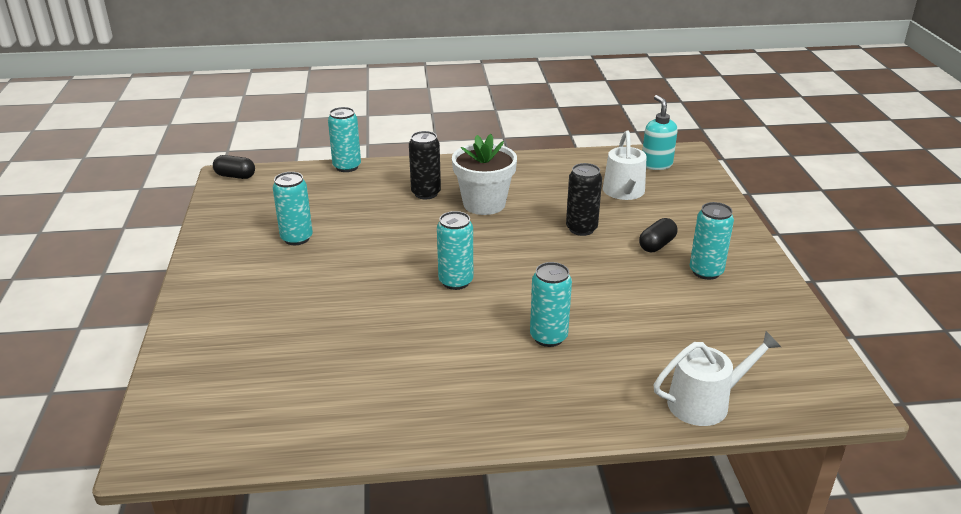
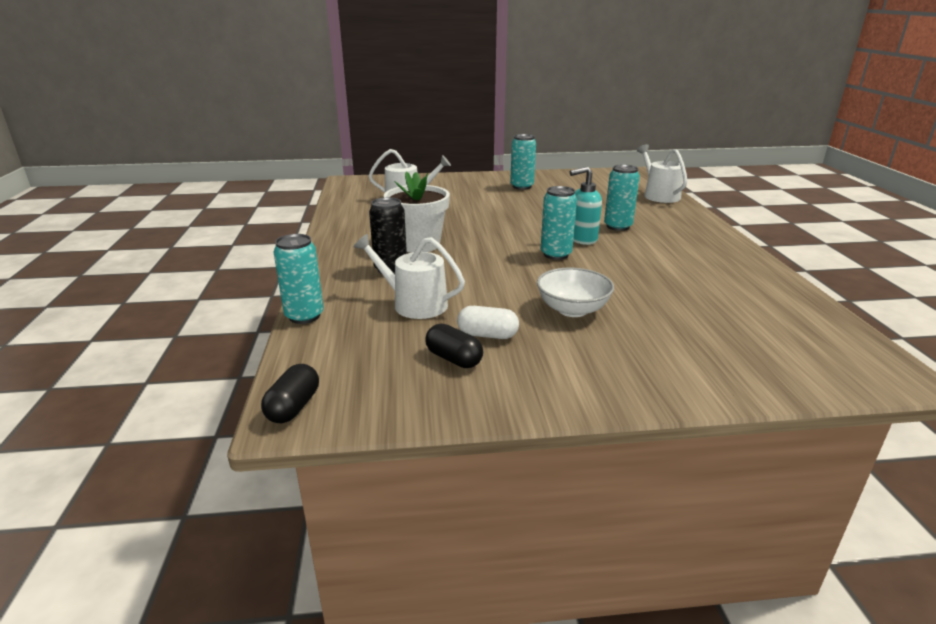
camera: 90 degrees left, 5 degrees down
turquoise can [273,172,313,245] -> white capsule [457,306,519,339]
black can [566,163,602,236] -> none
black capsule [639,218,677,252] -> black capsule moved to [425,324,483,368]
turquoise soap dispenser [642,95,678,170] -> turquoise soap dispenser moved to [570,166,602,245]
none -> white watering can [354,234,465,319]
none -> white bowl [537,268,614,317]

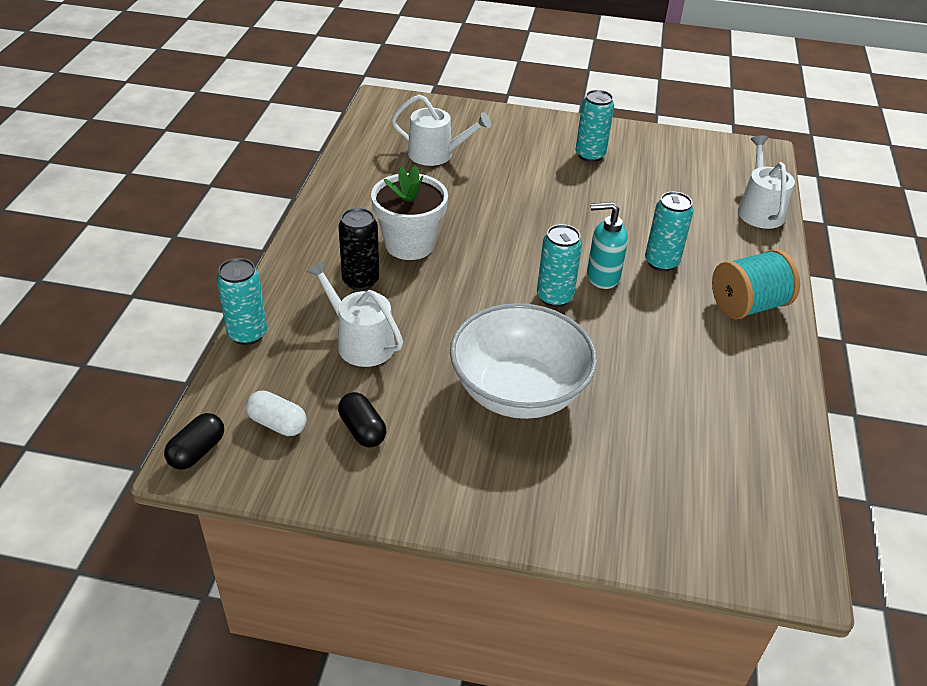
camera: 15 degrees right, 15 degrees up
white capsule [457,306,519,339] -> white capsule moved to [246,391,307,436]
white bowl [537,268,614,317] -> white bowl [450,303,597,419], size x1.72
none -> turquoise spool [712,249,800,320]

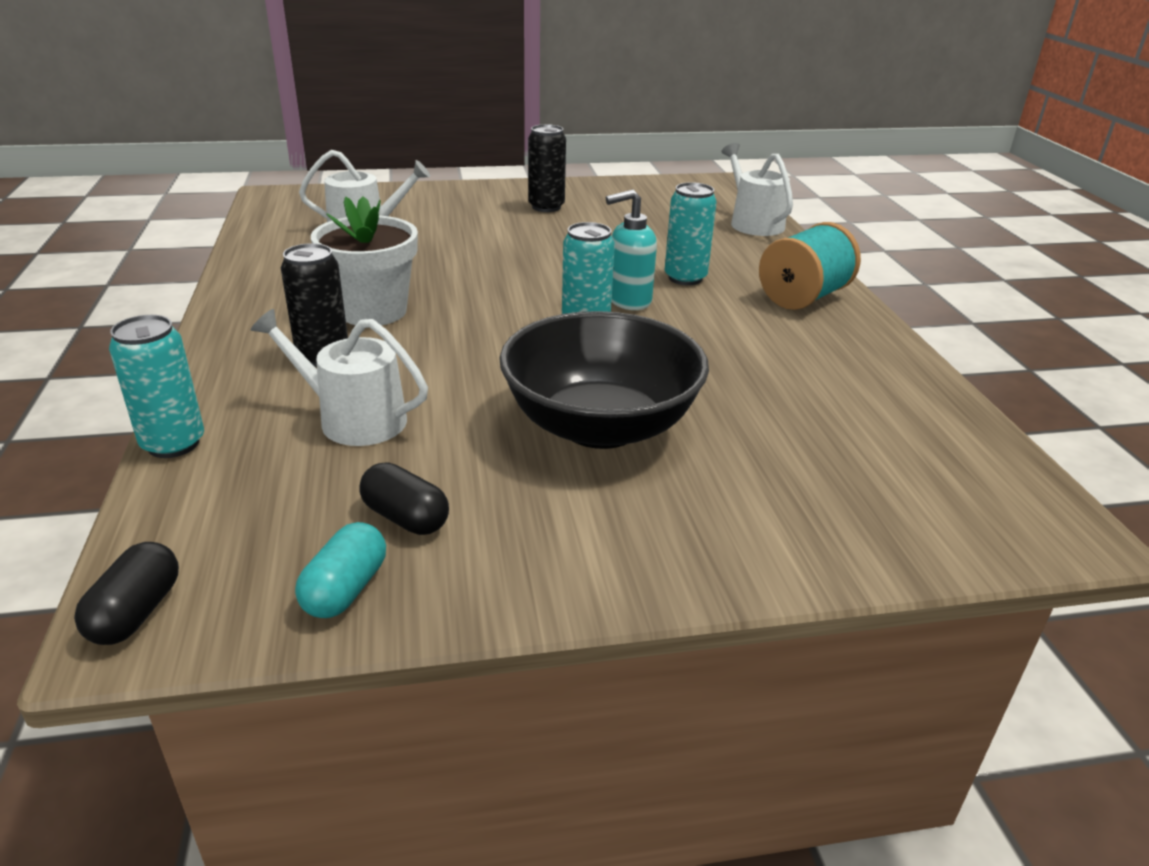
camera: 20 degrees left, 10 degrees down
white capsule [246,391,307,436] -> none
white bowl [450,303,597,419] -> black bowl [499,311,709,449]
turquoise can [576,90,614,162] -> black can [528,124,566,212]
none -> turquoise capsule [295,522,386,618]

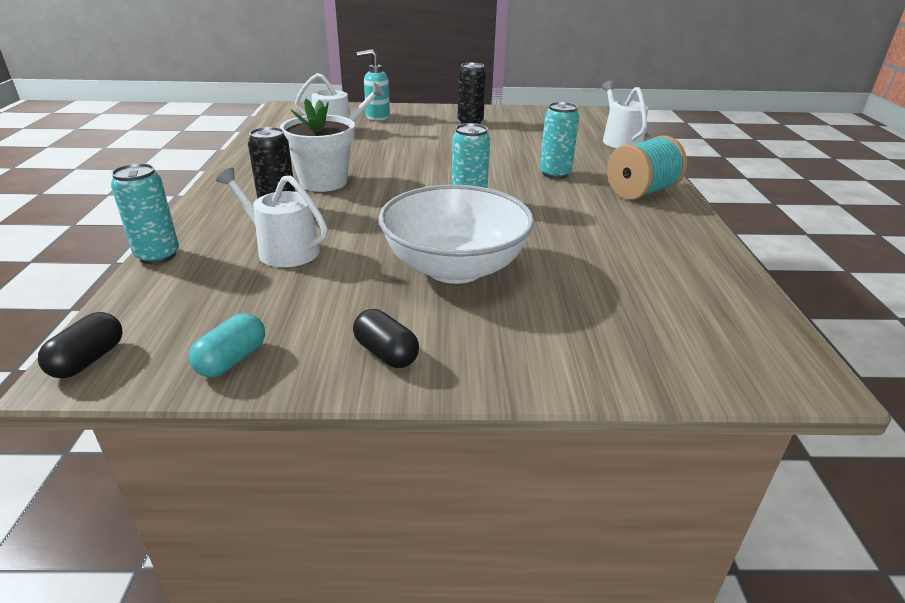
camera: 10 degrees right, 0 degrees up
black capsule [359,462,449,535] -> black capsule moved to [353,309,419,368]
black bowl [499,311,709,449] -> white bowl [379,185,534,284]
turquoise soap dispenser [606,189,657,310] -> turquoise soap dispenser moved to [357,49,390,121]

